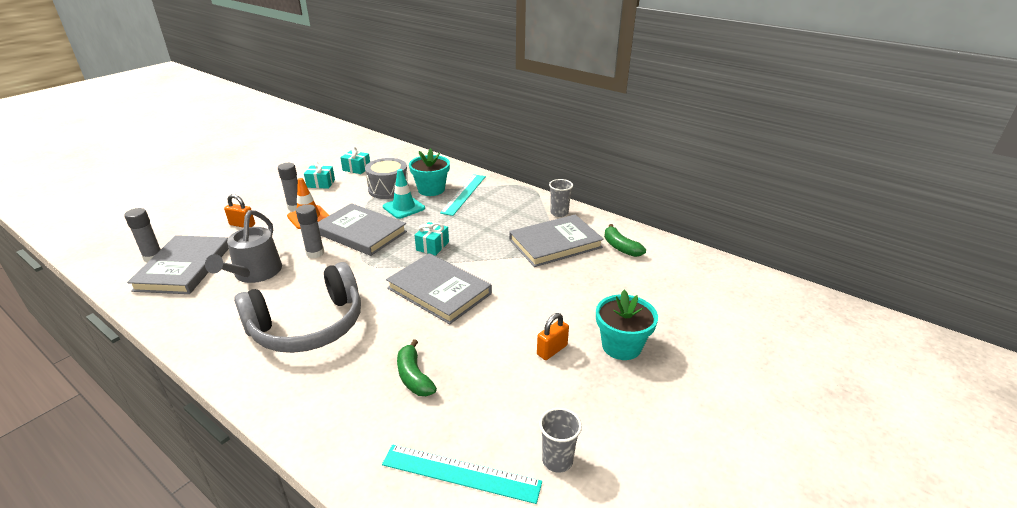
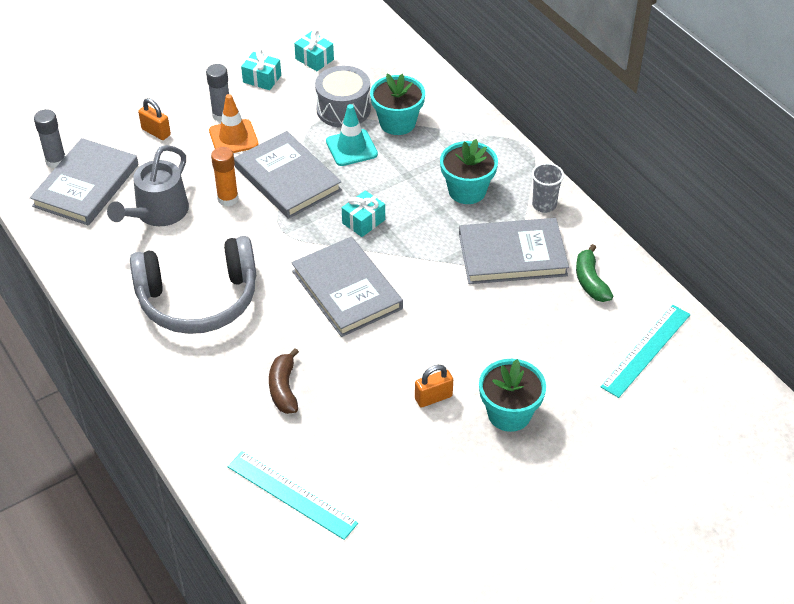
camera: 20 degrees right, 15 degrees up
grey glue stick [296,204,324,258] -> orange glue stick [211,147,239,207]
green banana [397,339,437,396] -> brown banana [269,348,299,414]
turquoise ruler [440,174,486,216] -> turquoise ruler moved to [601,305,691,398]
grey cup [539,408,582,473] -> none
none -> turquoise flower pot [440,139,498,204]

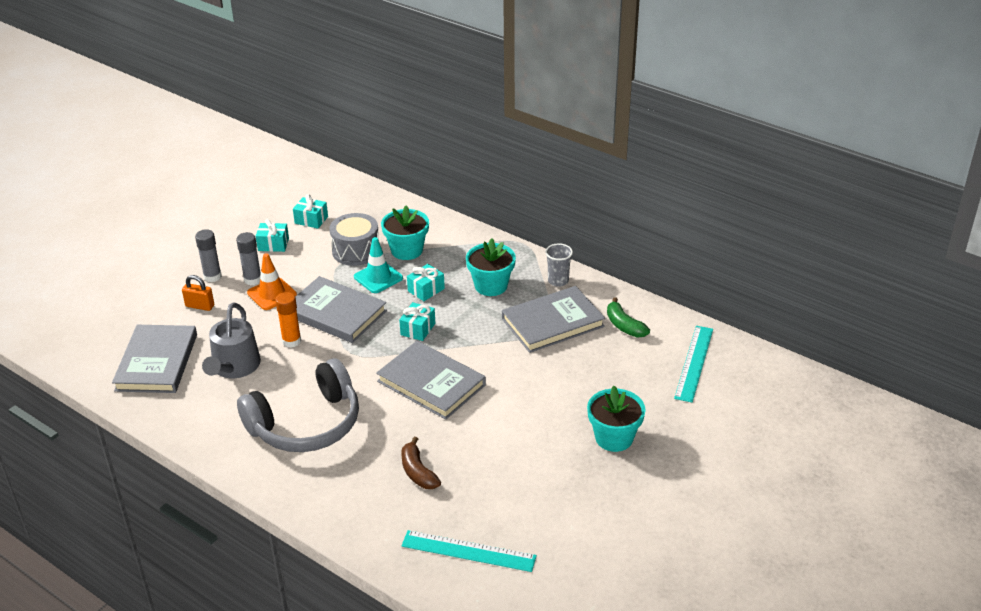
camera: 20 degrees left, 10 degrees down
grey glue stick [34,109,65,168] -> grey glue stick moved to [195,229,222,282]
orange padlock [415,365,453,408] -> none
none -> turquoise gift [407,264,445,301]

